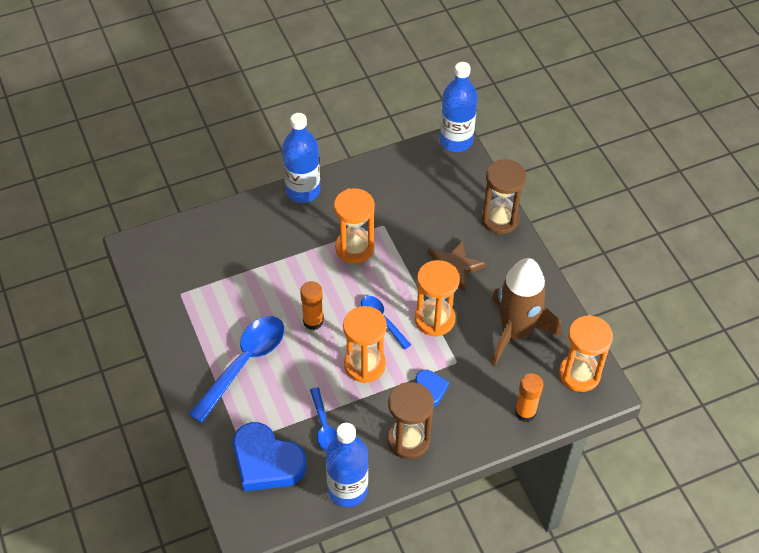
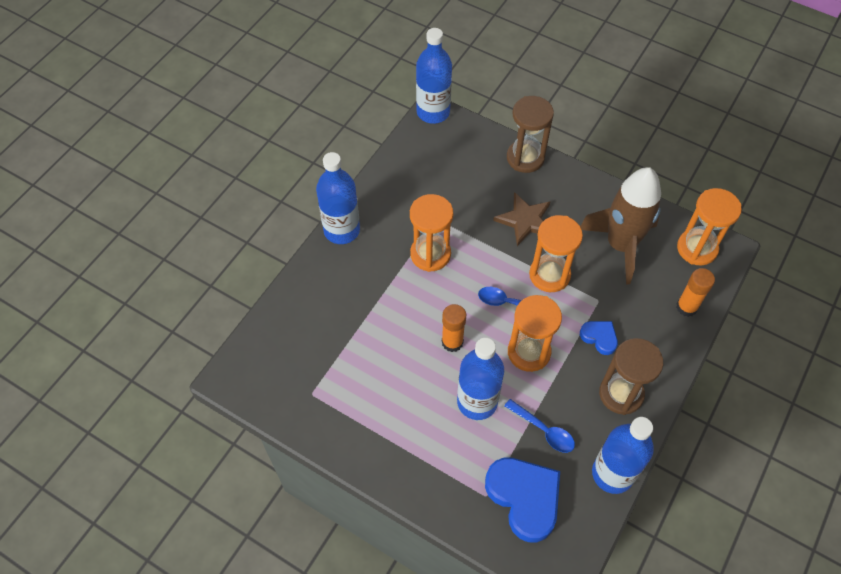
camera: 35 degrees left, 5 degrees up
blue spoon [188,316,284,423] -> none
blue heart [233,422,307,491] -> blue heart turned 120 degrees counterclockwise [485,457,560,542]
none -> blue bottle [457,338,504,420]

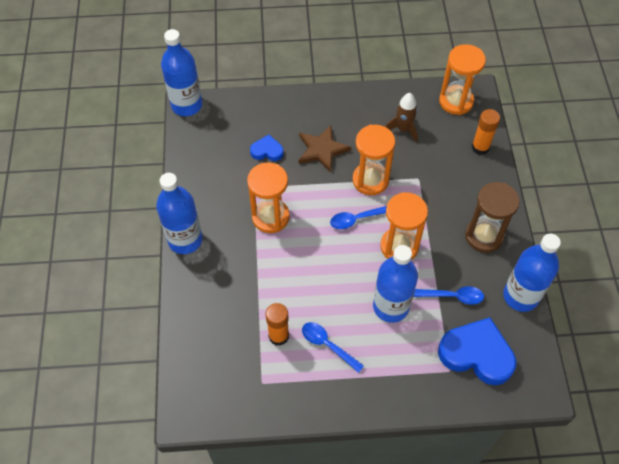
camera: 35 degrees left, 0 degrees up
orange glue stick [442,304,466,352] -> orange glue stick moved to [266,303,289,346]
brown hourglass [507,96,554,173] -> none
brown rocket [580,167,661,284] -> brown rocket [385,93,418,142], size x0.51
blue heart [580,321,618,355] -> blue heart moved to [250,135,284,161]
none -> blue spoon [302,322,364,373]

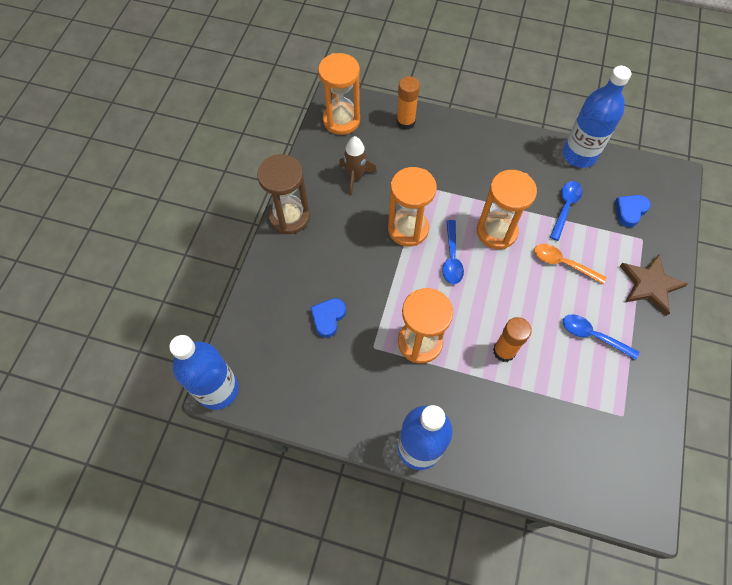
camera: 70 degrees left, 5 degrees up
orange glue stick [266,303,289,346] -> orange glue stick moved to [493,317,532,362]
brown star [298,125,351,173] -> brown star moved to [620,254,688,316]
blue spoon [302,322,364,373] -> blue spoon turned 60 degrees clockwise [563,314,639,360]
blue bottle [373,245,418,323] -> orange spoon [534,244,606,284]
blue heart [438,317,516,385] -> blue heart [615,195,651,227], size x0.51
brown hourglass [465,182,520,253] -> brown hourglass moved to [257,154,310,234]

